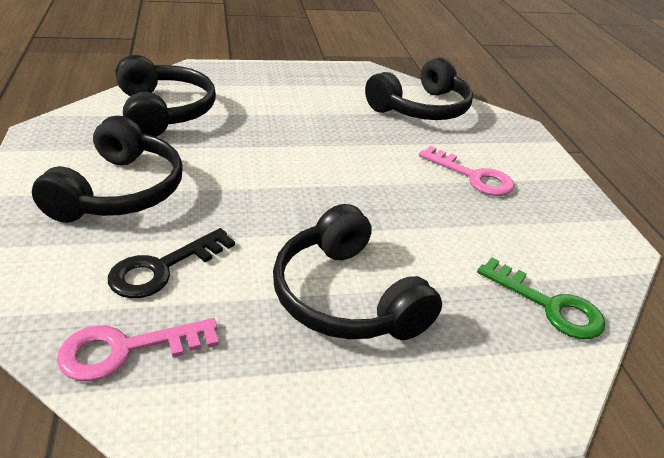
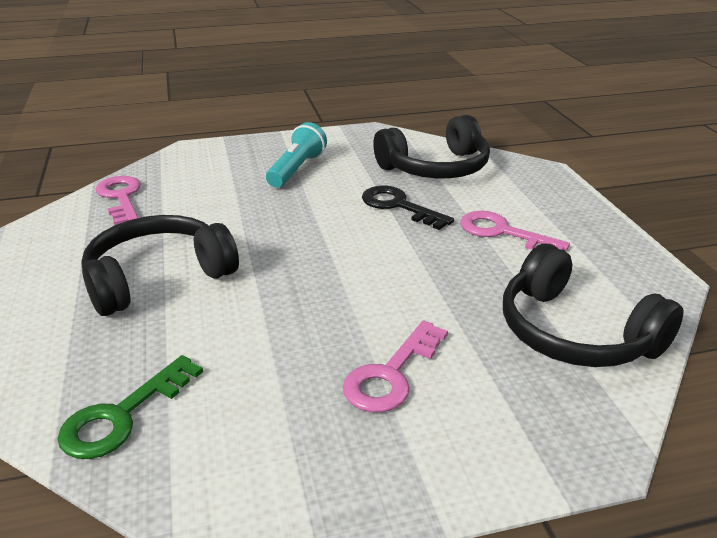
camera: 90 degrees right, 5 degrees down
black headphones [32,116,183,223] -> turquoise flashlight [266,122,327,188]
black key [108,228,235,298] -> black key moved to [362,185,454,230]
none -> pink key [460,211,570,250]

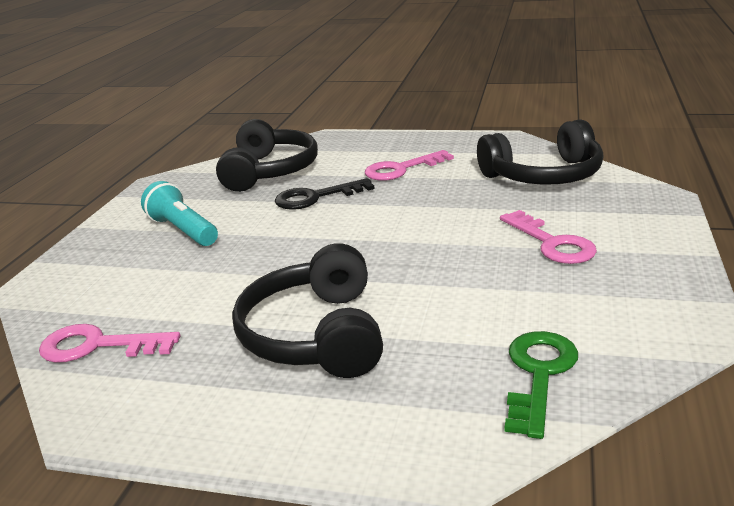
camera: 60 degrees left, 5 degrees down
green key [57,355,203,459] -> green key turned 135 degrees counterclockwise [504,331,578,439]

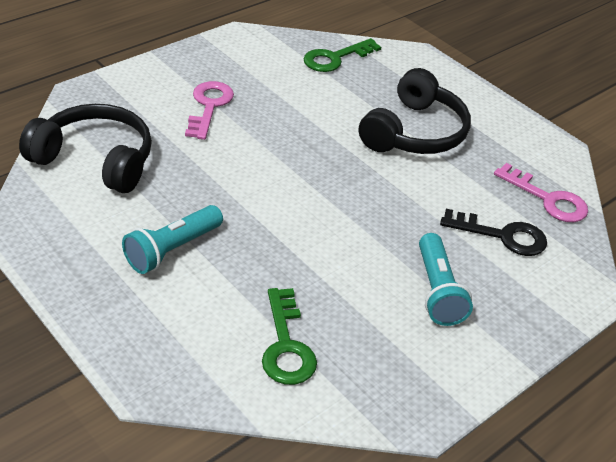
camera: 150 degrees left, 15 degrees up
black headphones [216,119,318,192] -> green key [262,288,317,385]
black key [275,178,375,210] -> black key moved to [440,209,547,256]
pink key [365,150,454,181] -> turquoise flashlight [122,205,223,274]

